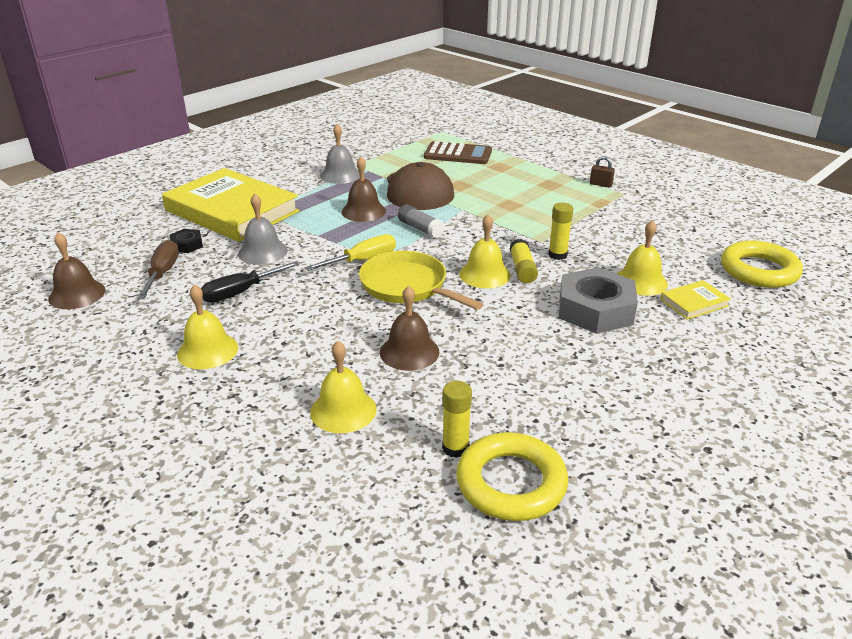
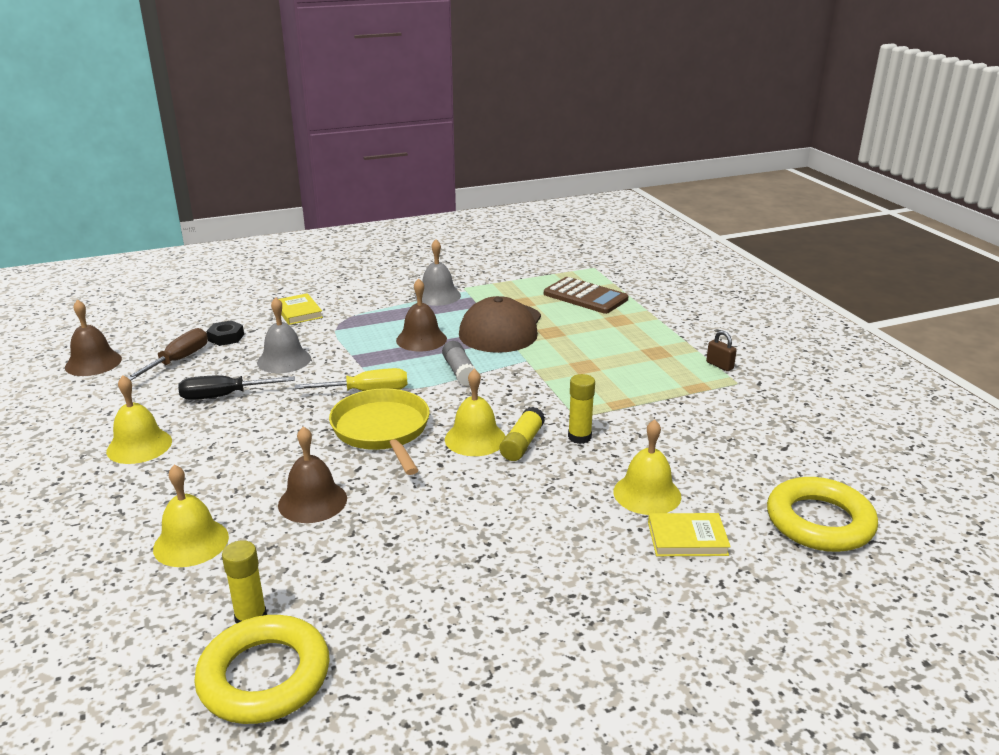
camera: 25 degrees right, 5 degrees down
yellow book [162,168,300,242] -> yellow book [279,293,323,325], size x0.40
grey nut [559,267,638,334] -> none

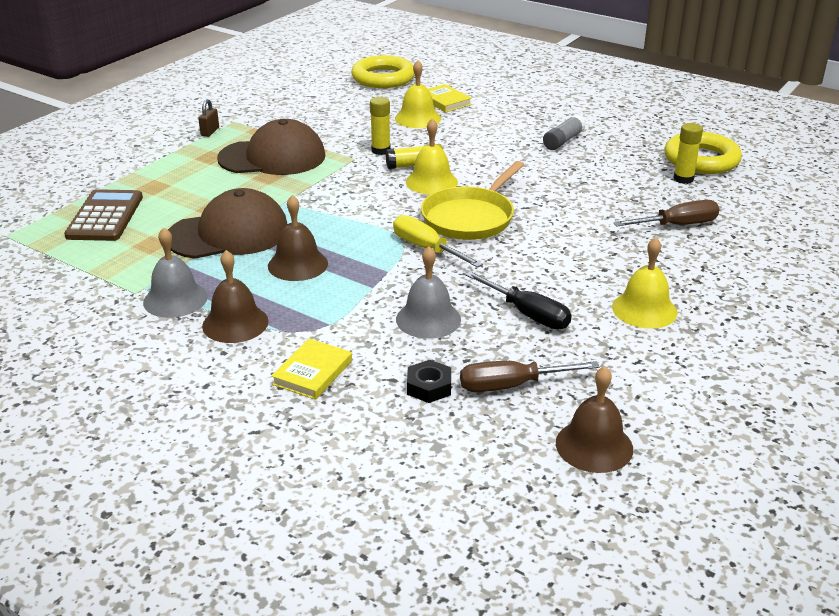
camera: 125 degrees left, 5 degrees up
yellow bell [153,464,229,567] -> brown screwdriver [613,200,719,227]
brown bell [278,426,347,523] -> brown bell moved to [202,250,269,343]
grey glue stick [442,341,476,386] -> grey glue stick moved to [543,115,586,150]
none -> brown cap [217,119,325,175]

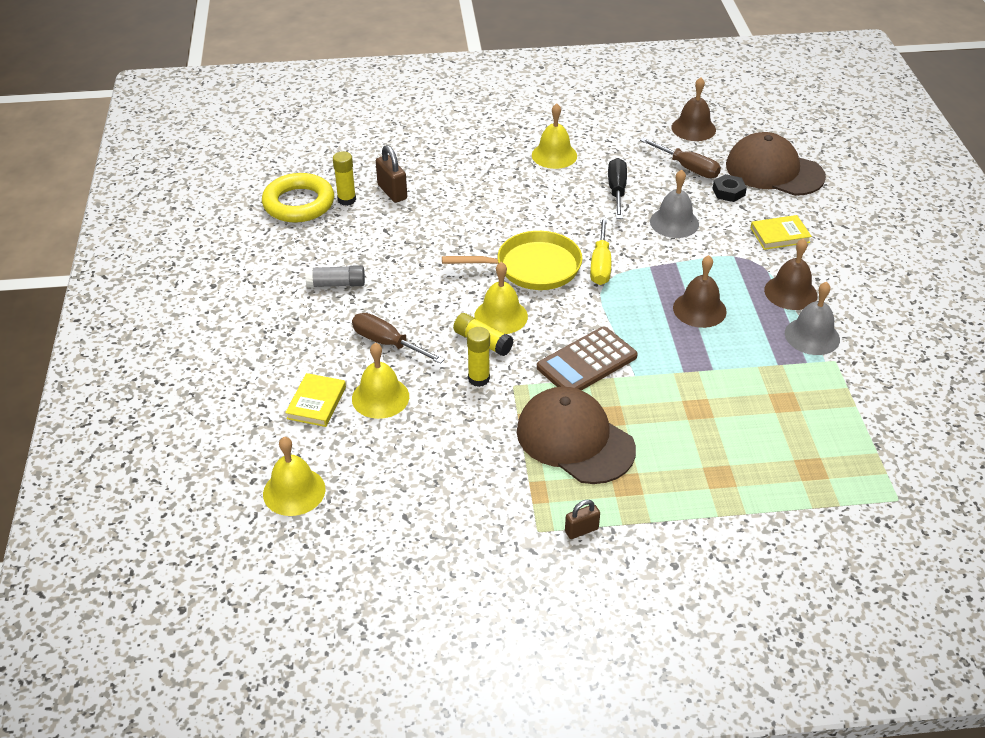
camera: 130 degrees left, 10 degrees up
brown calculator [64,189,143,241] -> brown calculator moved to [537,327,638,390]
brown cap [168,188,288,259] -> brown cap moved to [726,132,826,196]
yellow ring [351,55,415,88] -> yellow bell [263,437,326,516]
brown screwdriver [613,200,719,227] -> brown screwdriver moved to [352,313,445,364]
none -> brown padlock [376,145,407,203]

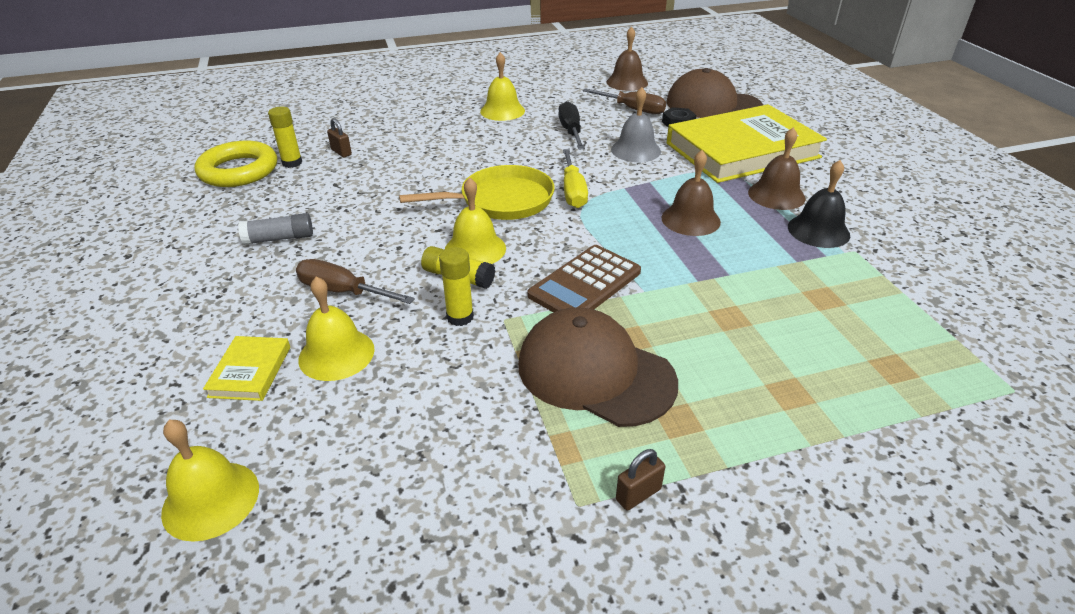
camera: 10 degrees left, 5 degrees down
brown padlock [376,145,407,203] -> brown padlock [327,118,352,157], size x0.64
yellow book [751,215,812,250] -> yellow book [667,104,827,183], size x2.48
grey bell [785,282,840,355] -> black bell [788,160,850,248]

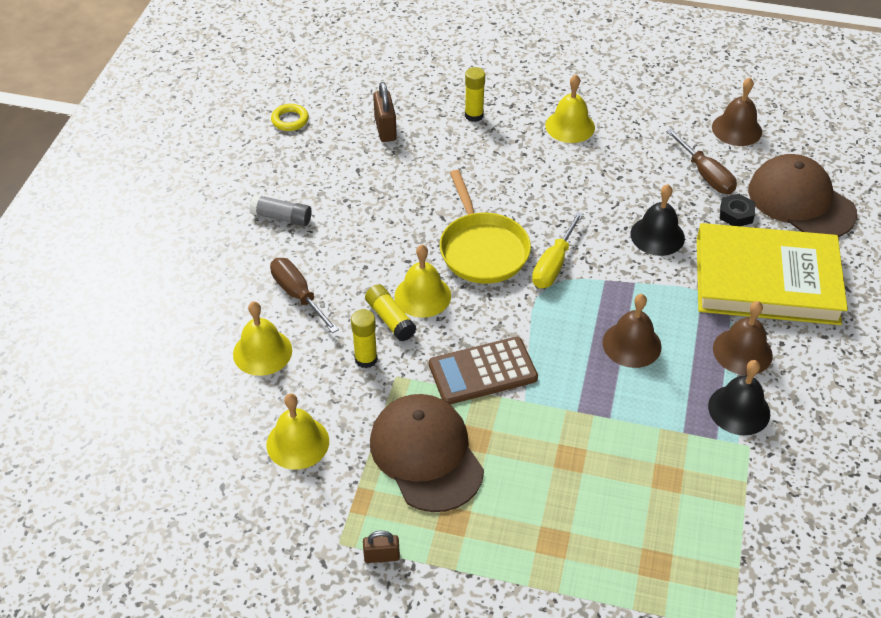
camera: 30 degrees right, 10 degrees up
yellow bell [161,420,259,542] -> yellow bell moved to [266,393,329,470]
yellow ring [195,140,277,187] -> yellow ring [271,104,309,131], size x0.51
yellow book [203,336,290,401] -> none
yellow glue stick [268,107,302,168] -> yellow glue stick moved to [465,67,485,122]
brown padlock [327,118,352,157] -> brown padlock [373,82,397,142], size x1.56
yellow pan [399,165,555,220] -> yellow pan turned 60 degrees clockwise [440,170,531,284]
black screwdriver [558,101,585,149] -> none
grey bell [611,87,661,162] -> black bell [630,184,685,256]

